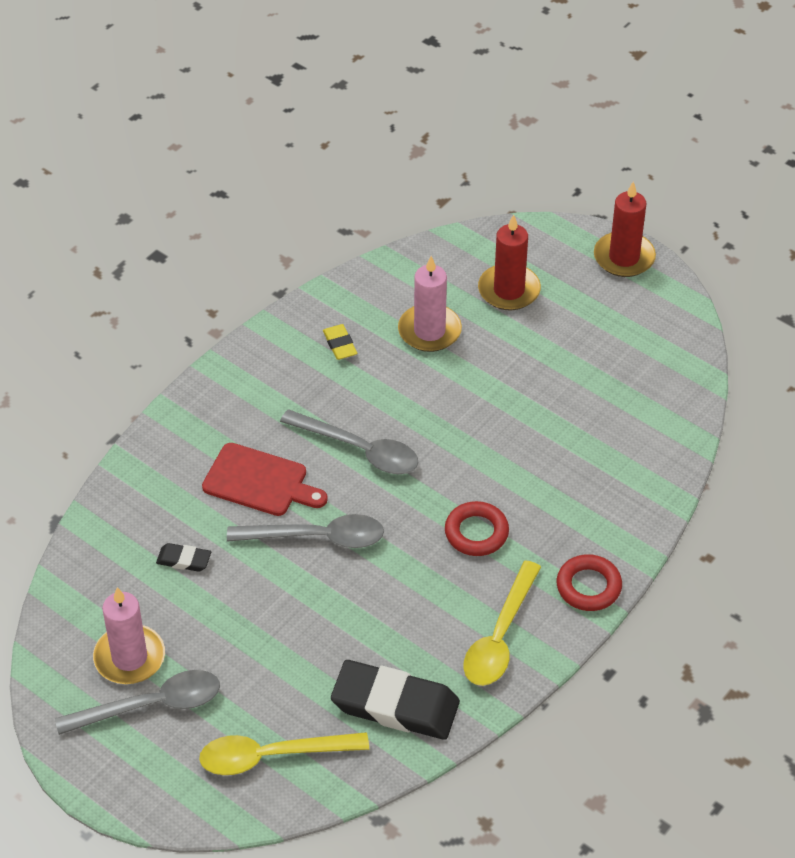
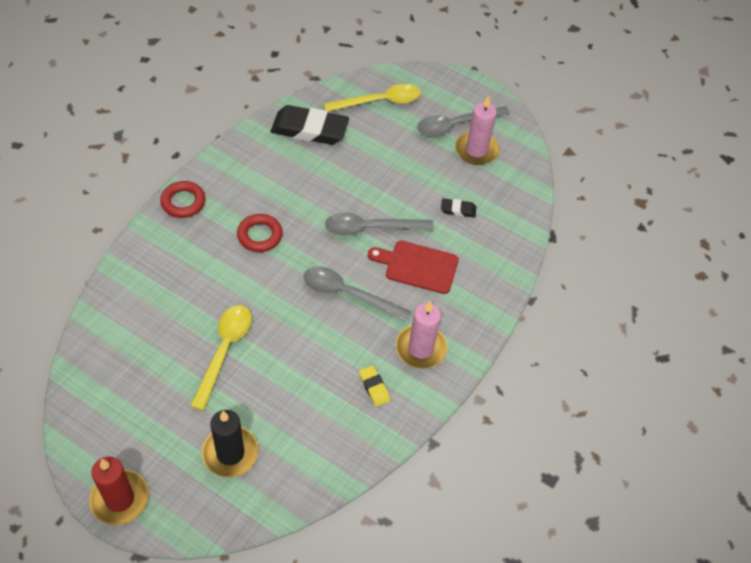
camera: 170 degrees right, 5 degrees up
pink candle [398,256,462,352] -> pink candle moved to [396,301,447,369]
yellow spoon [463,560,541,686] -> yellow spoon moved to [190,305,252,411]
red candle [478,215,541,310] -> black candle [202,410,258,478]

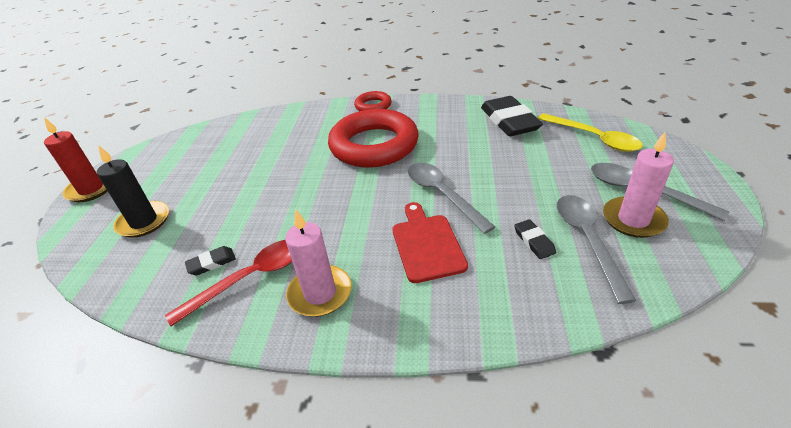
camera: 70 degrees right, 15 degrees down
yellow spoon [190,305,252,411] -> none
red ring [237,214,283,252] -> red ring [328,109,419,168], size x2.11
grey spoon [303,266,412,322] -> grey spoon moved to [557,195,636,304]
yellow eraser [359,365,390,407] -> red spoon [165,240,292,326]
none -> black eraser [185,246,236,275]

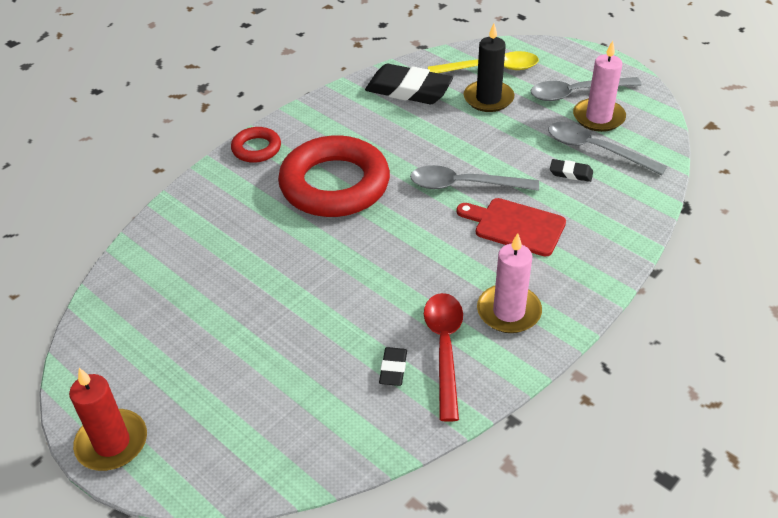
camera: 55 degrees left, 5 degrees up
black candle [97,145,169,238] -> black candle moved to [463,23,514,112]

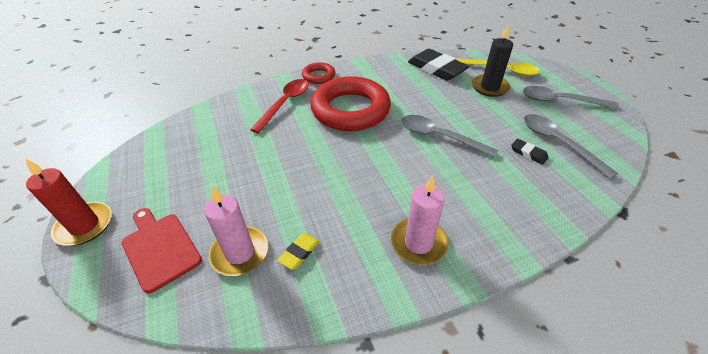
camera: 25 degrees right, 0 degrees up
black eraser [379,347,407,386] -> yellow eraser [278,233,320,270]
red spoon [424,293,463,422] -> red spoon moved to [250,79,309,133]
red cutting board [456,198,566,257] -> red cutting board moved to [122,208,202,293]
pink candle [573,40,626,132] -> pink candle moved to [204,186,268,276]

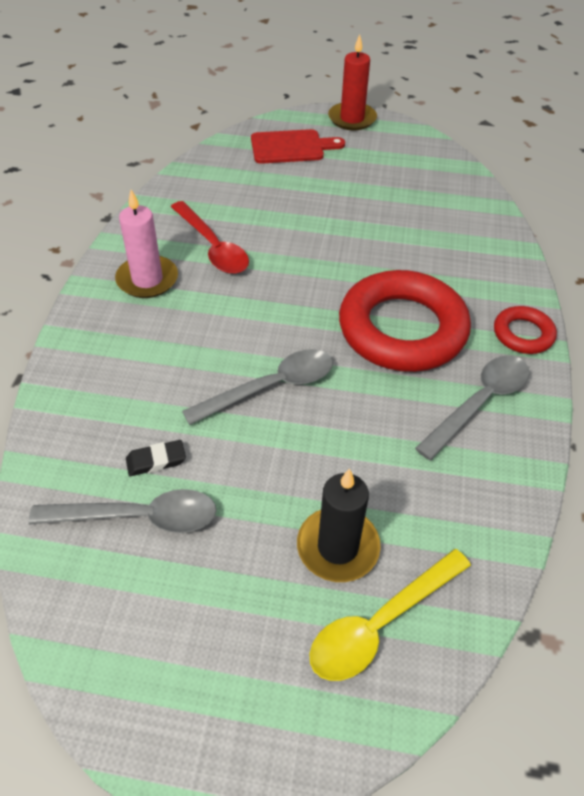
camera: 120 degrees right, 5 degrees up
pink candle [204,186,268,276] -> none
red spoon [250,79,309,133] -> red spoon moved to [171,201,249,274]
yellow eraser [278,233,320,270] -> none
black eraser [408,49,470,81] -> none
grey spoon [523,86,619,109] -> grey spoon moved to [415,355,529,460]

